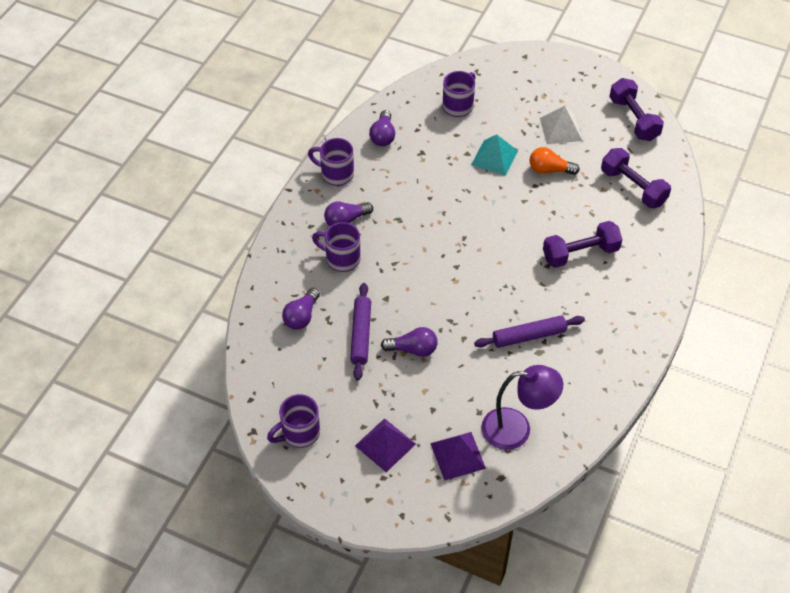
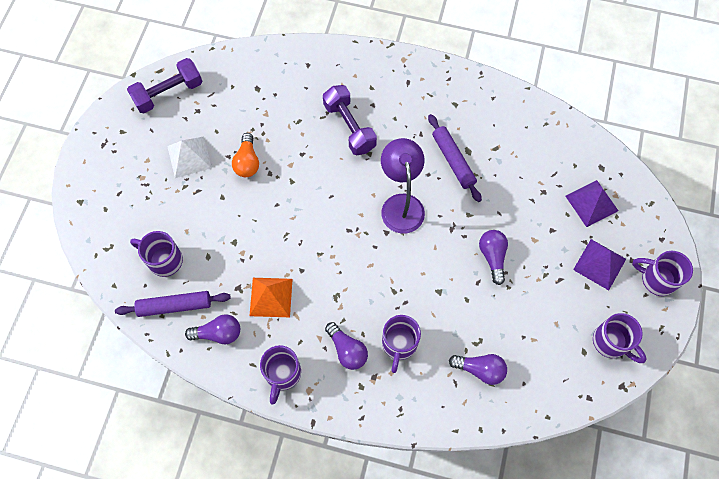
camera: 100 degrees left, 15 degrees up
purple rolling pin [350,283,371,380] -> purple rolling pin moved to [115,291,231,317]
turquoise pyramid [471,135,518,176] -> none
purple lamp [481,365,563,450] -> purple lamp moved to [381,138,425,234]
purple dumbbell [601,148,671,208] -> none
none -> orange pyramid [249,278,293,317]
none -> purple mug [632,251,693,296]

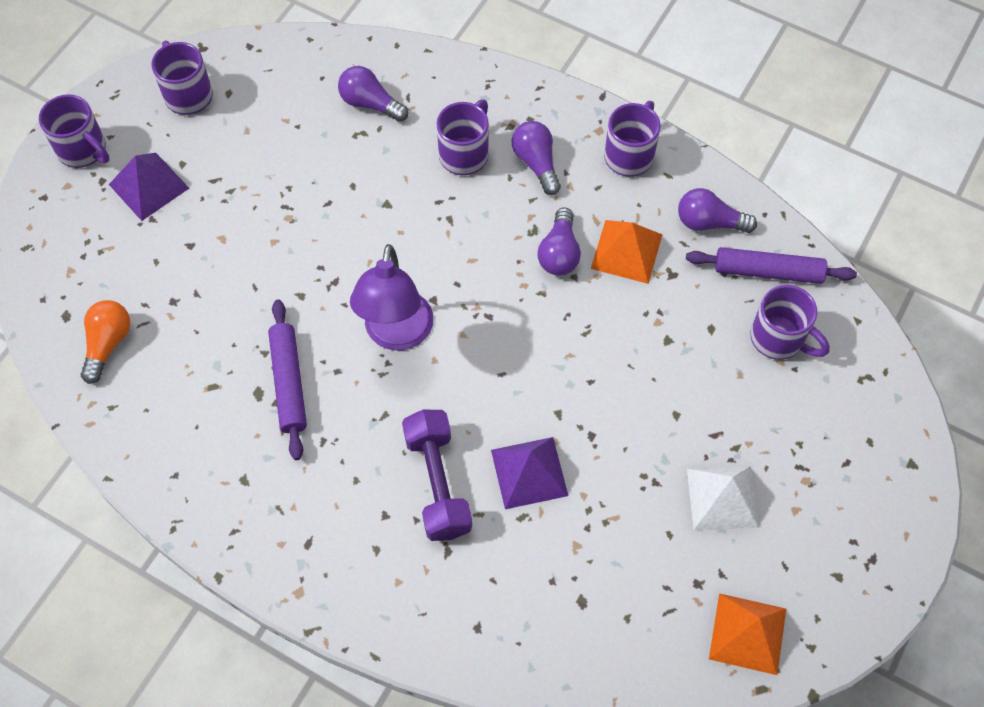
camera: 165 degrees left, 5 degrees down
purple dumbbell [127,58,203,113] -> orange pyramid [709,593,786,675]
orange light bulb [232,133,259,177] -> orange light bulb moved to [81,300,130,384]
purple light bulb [479,230,508,285] -> purple light bulb moved to [537,208,581,275]
purple pyramid [566,180,618,227] -> purple pyramid moved to [491,437,568,509]

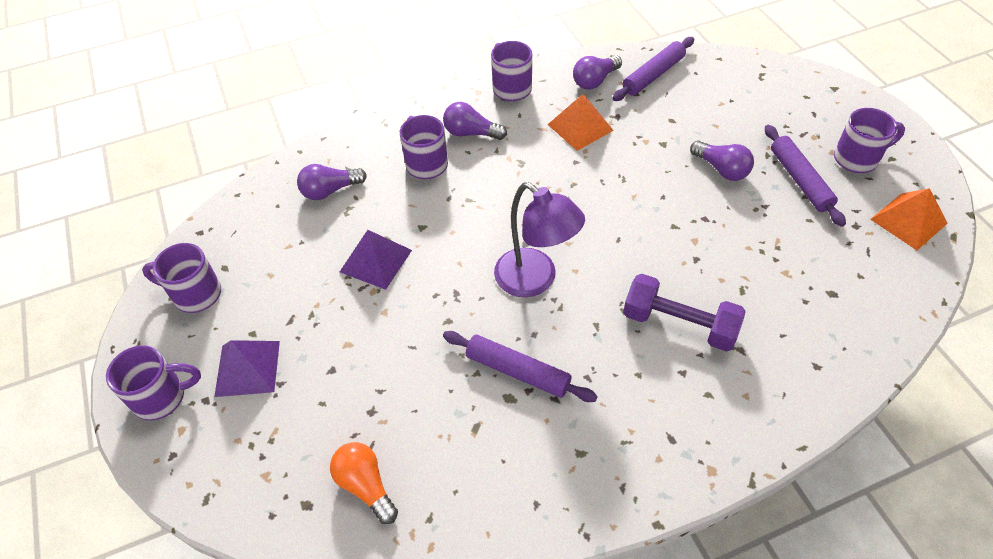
camera: 50 degrees left, 10 degrees down
purple pyramid [491,437,568,509] -> purple pyramid moved to [340,230,412,290]
purple light bulb [537,208,581,275] -> purple light bulb moved to [690,141,754,181]
white pyramid [687,466,759,530] -> purple rolling pin [765,125,846,227]
purple mug [750,285,830,360] -> purple mug moved to [834,108,905,173]

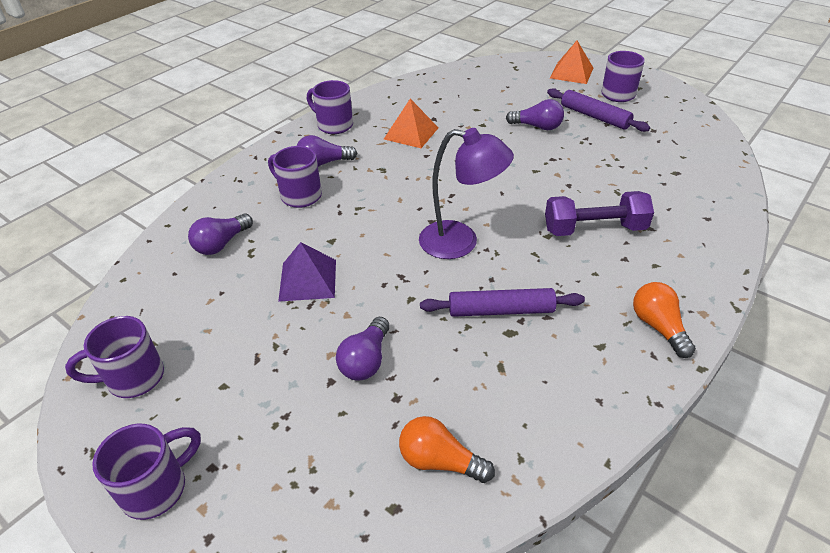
camera: 30 degrees left, 10 degrees down
purple pyramid [214,340,280,397] -> none
purple light bulb [573,55,622,90] -> purple light bulb moved to [336,317,390,381]
purple rolling pin [612,37,694,101] -> none
orange pyramid [870,188,948,250] -> orange pyramid moved to [550,41,593,84]
none -> orange light bulb [633,282,696,358]

